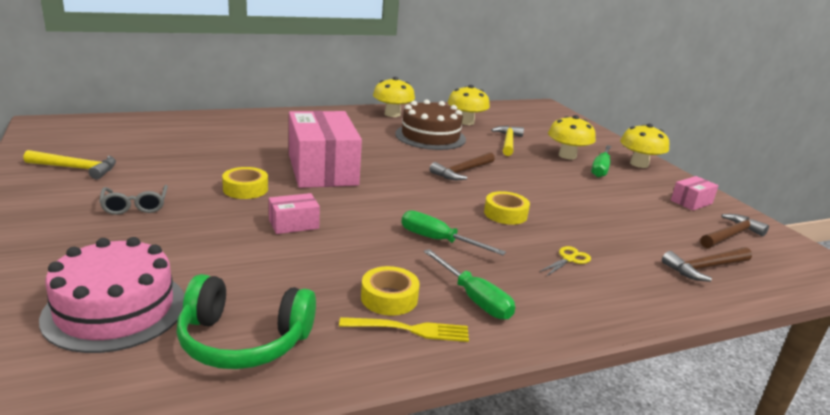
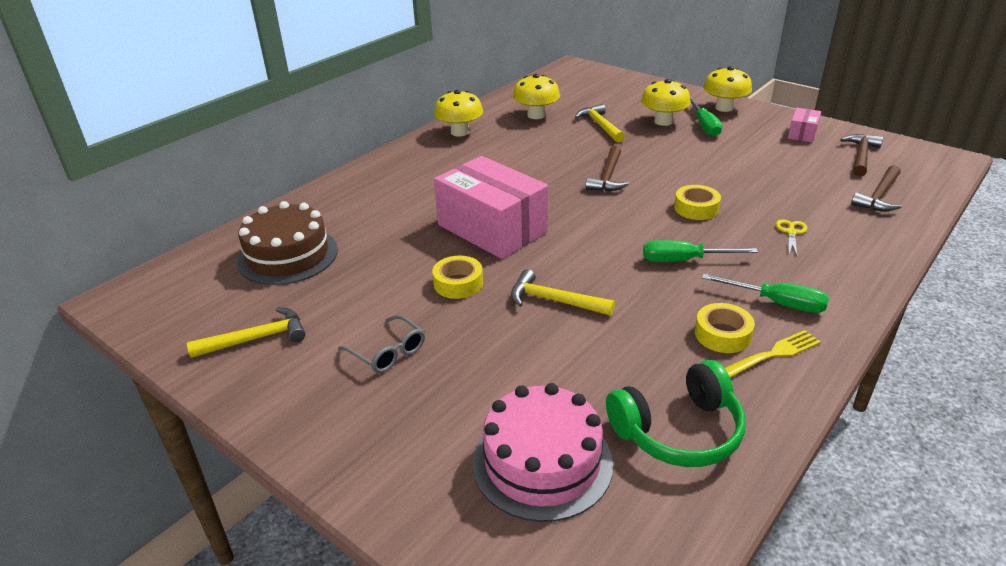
camera: 25 degrees left, 10 degrees up
pink box [269,193,320,234] -> yellow hammer [511,269,615,316]
brown cake [395,99,466,150] -> brown cake moved to [237,201,338,285]

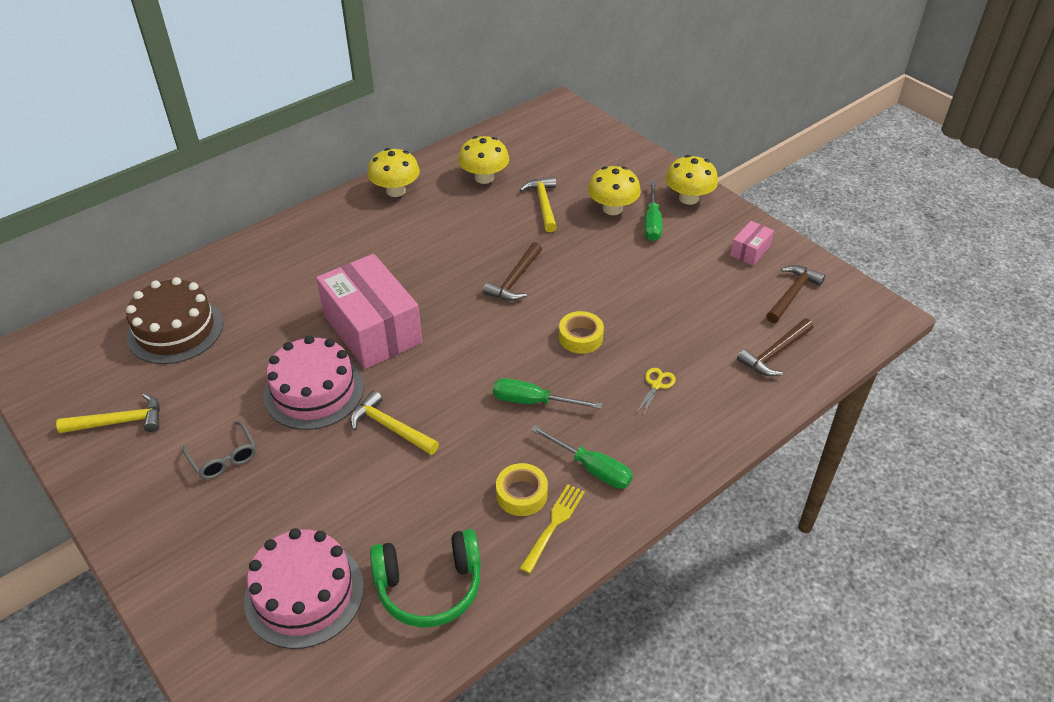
camera: 10 degrees right, 10 degrees up
yellow tape [432,256,483,299] -> pink cake [264,336,364,430]
yellow fork [725,330,821,377] -> yellow fork turned 45 degrees counterclockwise [520,484,585,574]

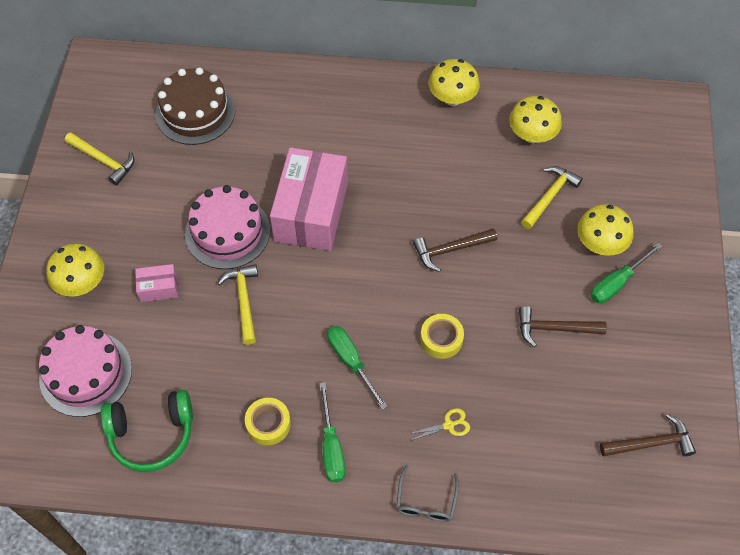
camera: 45 degrees right, 15 degrees up
grey glasses [183,421,256,479] -> grey glasses moved to [396,464,459,522]
green headphones [370,529,481,628] -> green headphones turned 45 degrees counterclockwise [101,390,193,472]
yellow fork [520,484,585,574] -> none
yellow mushroom [665,155,718,205] -> yellow mushroom moved to [46,244,104,297]
pink box [730,221,774,266] -> pink box moved to [135,264,178,302]
brown hammer [737,319,813,376] -> brown hammer moved to [519,306,607,347]

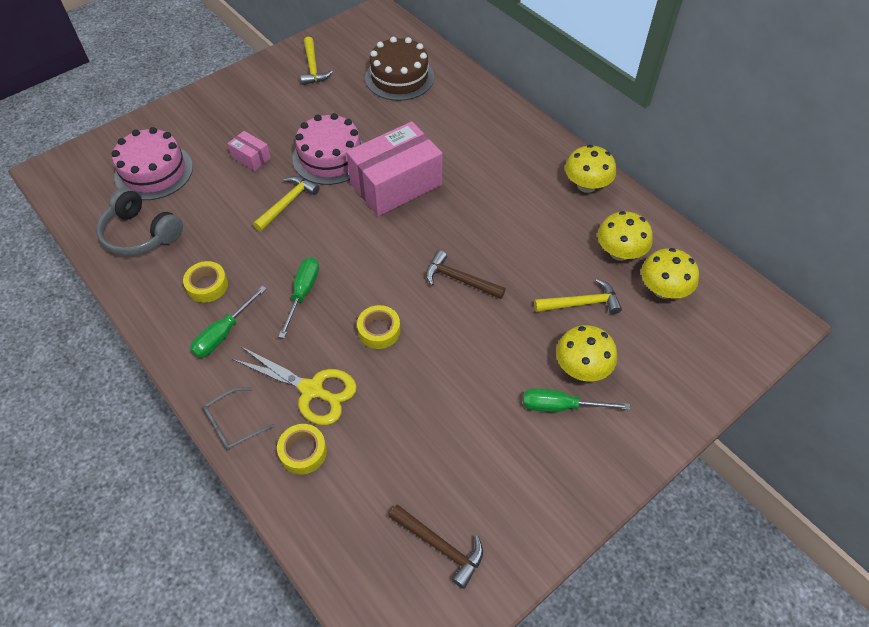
camera: 45 degrees right, 5 degrees down
yellow mushroom [46,244,104,297] -> yellow mushroom moved to [641,248,699,299]
green headphones [101,390,193,472] -> grey headphones [96,188,183,256]
yellow scissors [408,408,470,441] -> yellow scissors [232,347,357,425], size x2.11
brown hammer [519,306,607,347] -> none
none -> yellow tape [277,424,327,475]

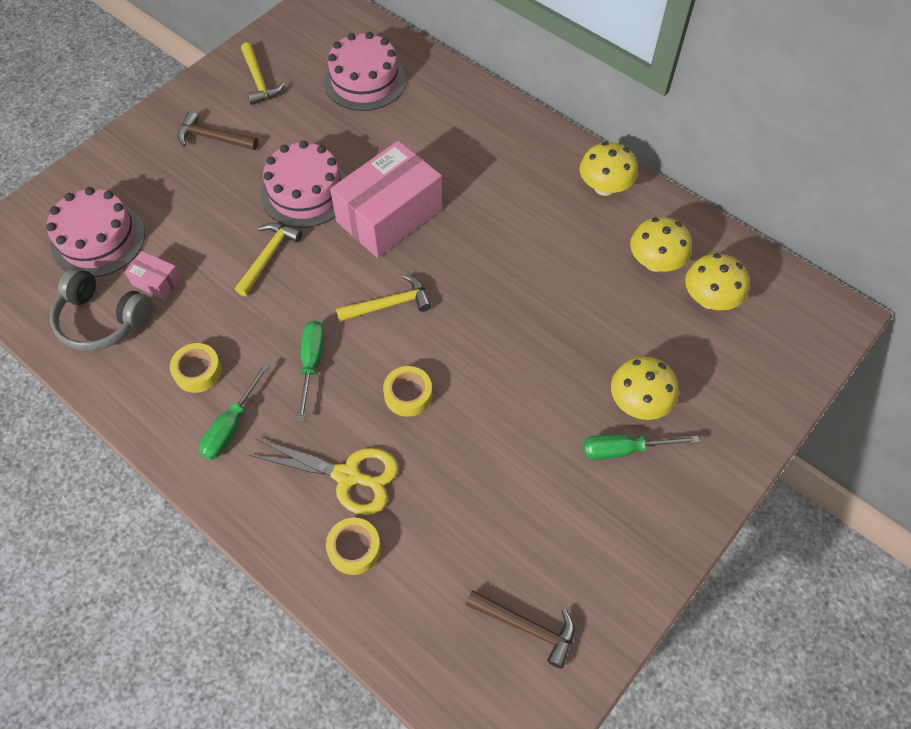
camera: 10 degrees left, 5 degrees up
grey glasses [203,387,275,450] -> none
pink box [228,131,271,171] -> pink box moved to [124,251,182,300]
brown cake [365,37,434,101] -> pink cake [324,32,406,111]
brown hammer [426,250,506,299] -> brown hammer moved to [177,111,258,150]
yellow hammer [534,279,622,314] -> yellow hammer moved to [336,275,432,322]

